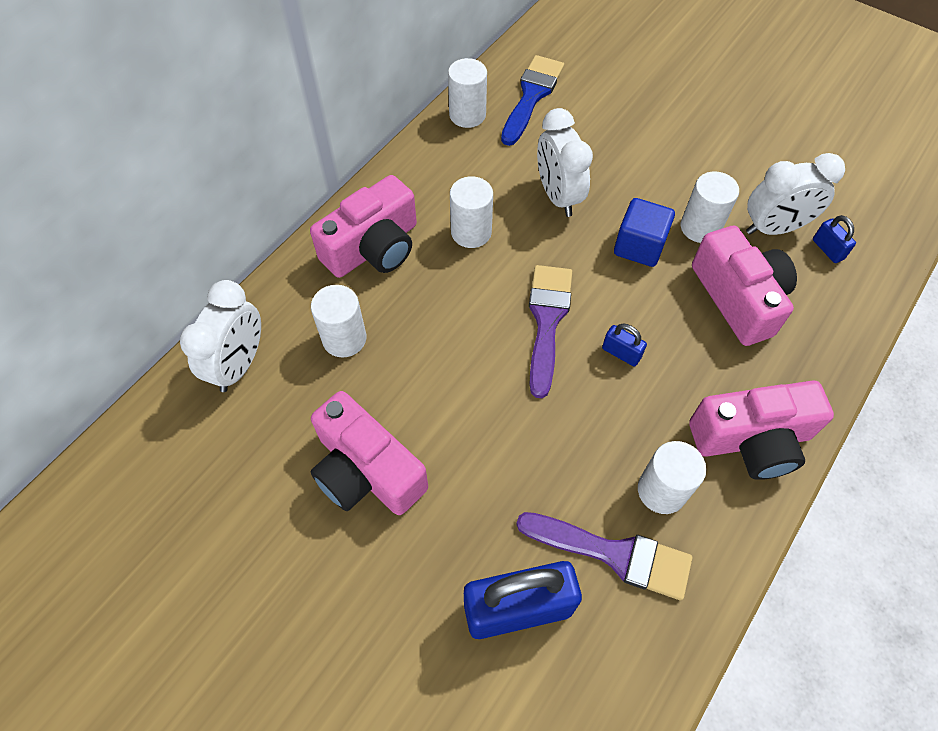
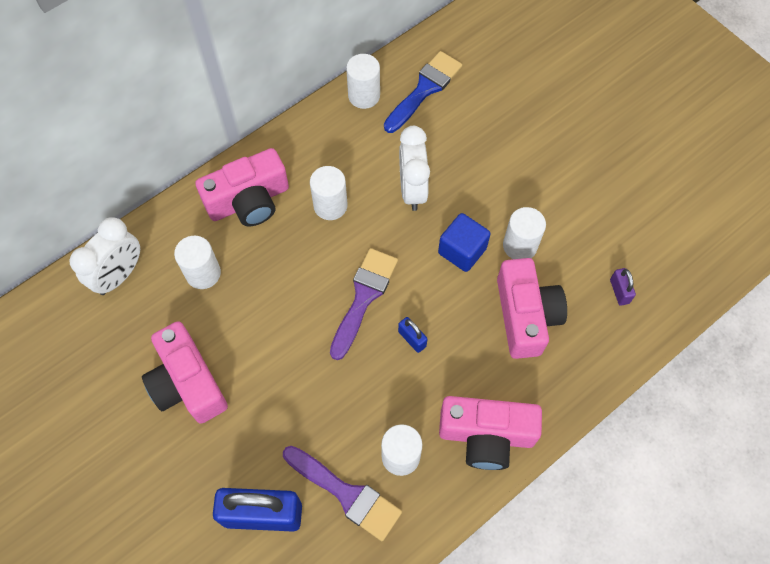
camera: 15 degrees right, 5 degrees up
white clock [746,153,845,235] -> none
blue padlock [813,215,856,263] -> purple padlock [610,268,636,306]

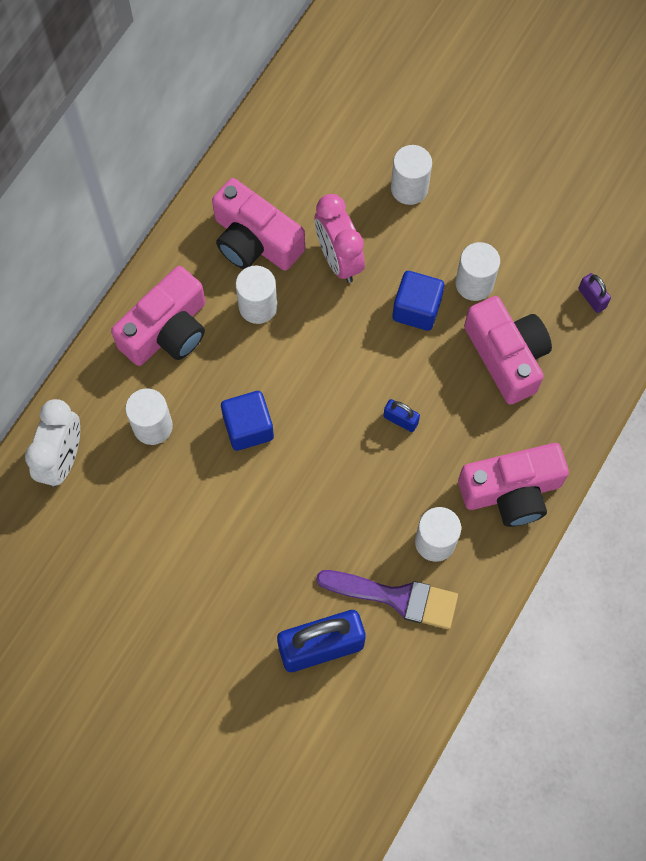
camera: 20 degrees left, 5 degrees up
pink camera [142,321,228,424] -> pink camera moved to [212,178,305,271]
purple brush [330,248,398,360] -> none
white cylinder [346,54,380,109] -> white cylinder moved to [391,145,432,205]
blue brush [384,51,462,133] -> none
white clock [399,126,430,211] -> pink clock [315,194,365,283]
none -> blue cube [221,391,274,451]

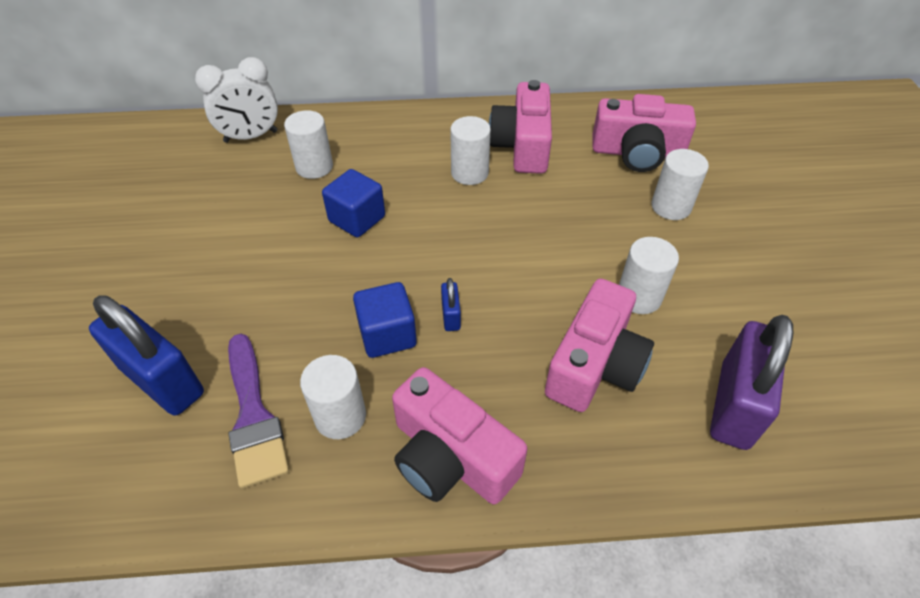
camera: 55 degrees right, 20 degrees down
pink camera [111,266,205,366] -> pink camera moved to [592,94,696,172]
pink clock [315,194,365,283] -> none
blue cube [392,271,444,331] -> blue cube moved to [353,282,417,358]
purple padlock [578,273,611,313] -> purple padlock [710,315,793,450], size x2.26

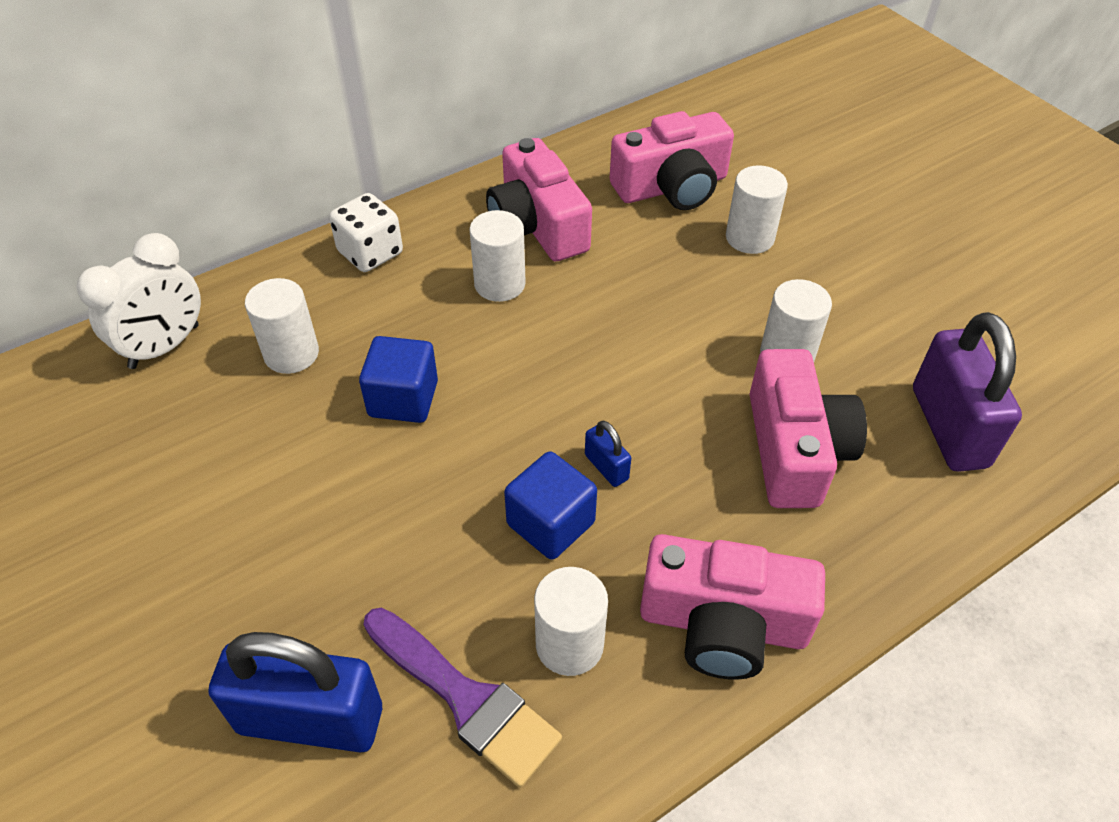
camera: 30 degrees left, 0 degrees up
none -> white dice [329,193,403,272]

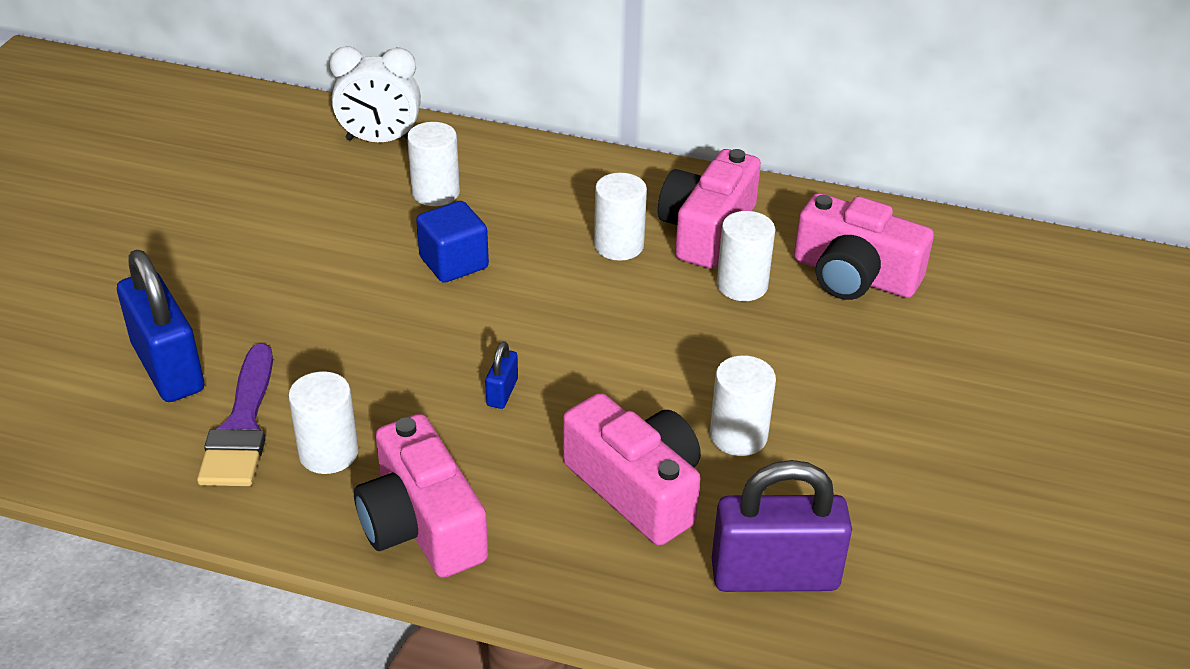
camera: 50 degrees right, 10 degrees down
white dice [329,193,403,272] -> none
blue cube [504,451,597,560] -> none
white cylinder [726,165,788,254] -> white cylinder moved to [717,211,775,301]
pink camera [749,349,867,508] -> pink camera turned 90 degrees counterclockwise [563,393,701,546]
purple padlock [913,312,1022,472] -> purple padlock turned 45 degrees clockwise [712,460,852,592]

